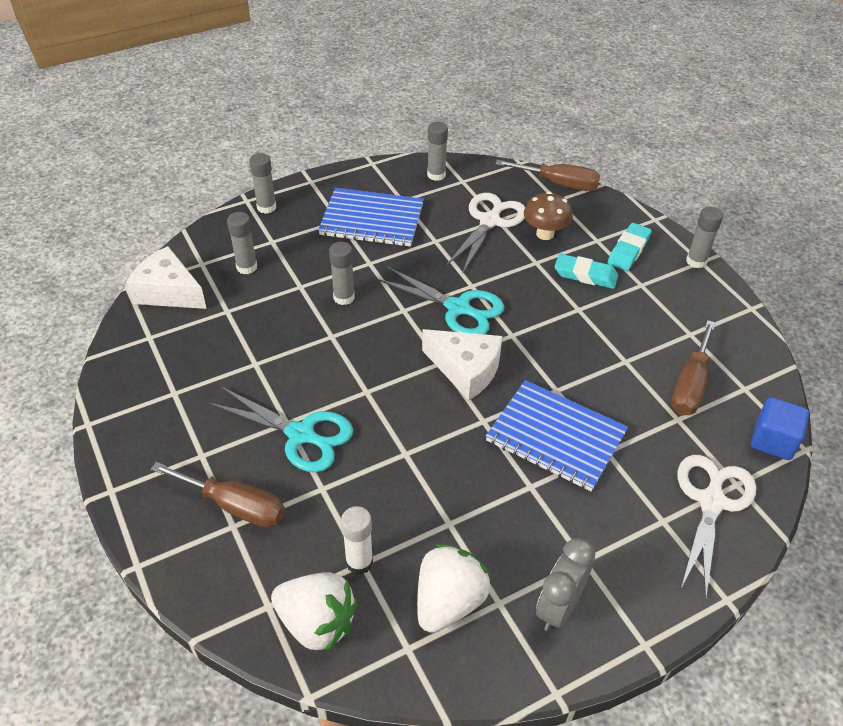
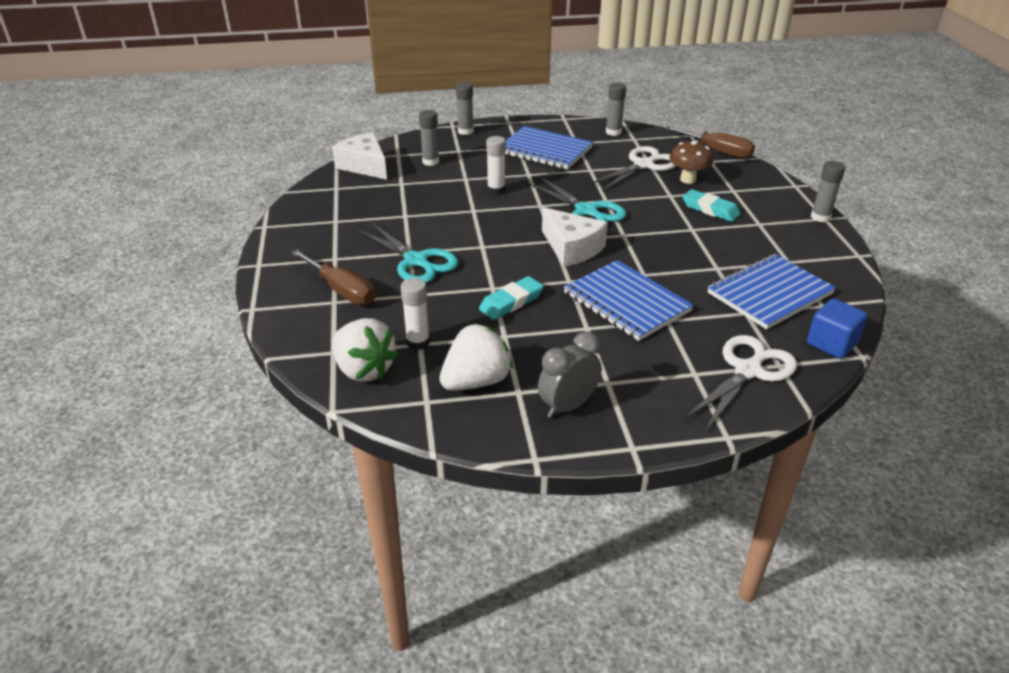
camera: 20 degrees right, 10 degrees down
grey glue stick [329,242,355,305] -> white glue stick [486,136,506,195]
turquoise eraser [608,223,652,271] -> turquoise eraser moved to [479,276,543,320]
brown screwdriver [671,320,716,415] -> blue notebook [707,254,836,329]

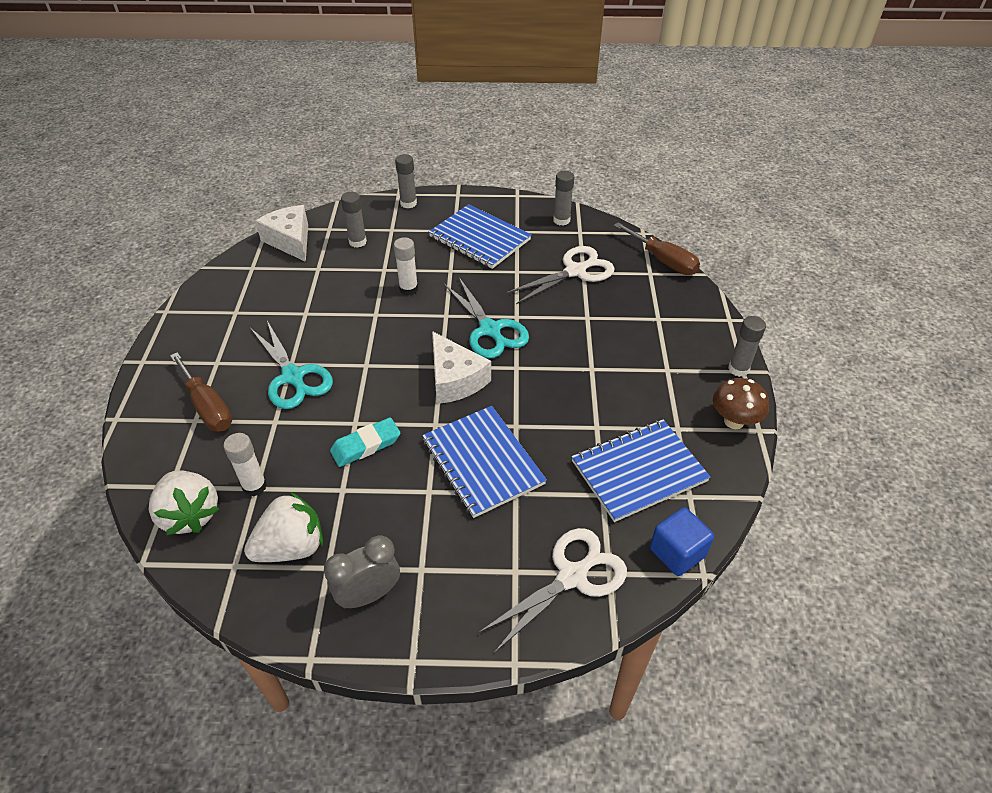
camera: 10 degrees right, 10 degrees up
brown mushroom [669,141,713,184] -> brown mushroom moved to [713,378,769,429]
turquoise eraser [683,189,741,222] -> none

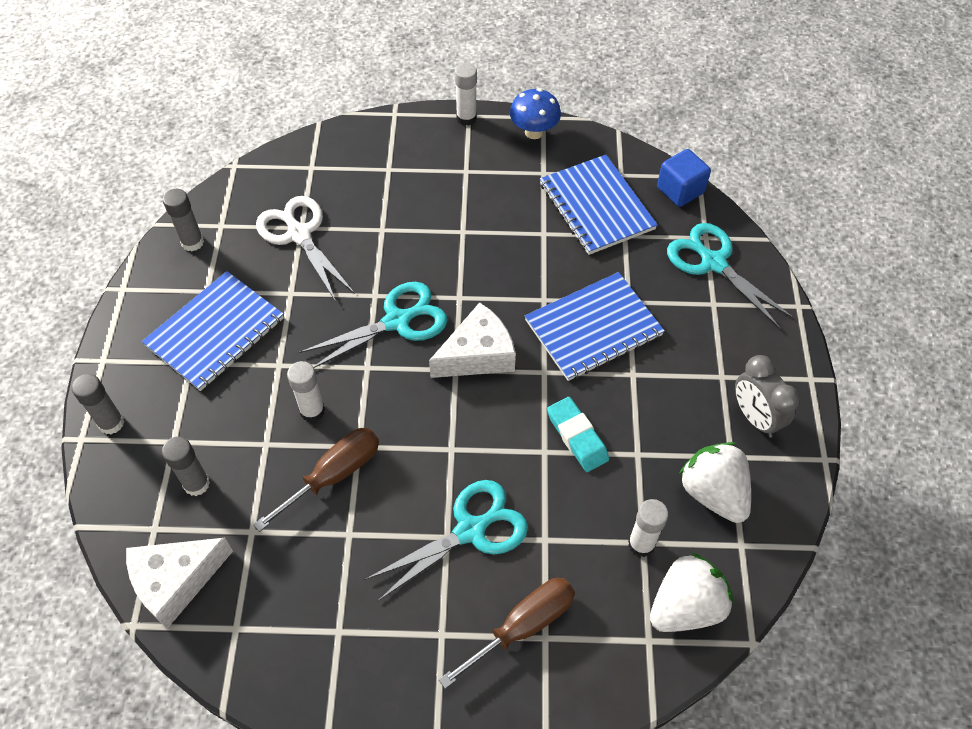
camera: 90 degrees left, 10 degrees up
white scissors [478,528,627,653] -> turquoise scissors [667,223,795,329]
brown screwdriver [614,222,700,275] -> brown screwdriver moved to [253,428,379,532]
brown mushroom [713,378,769,429] -> blue mushroom [510,88,561,139]
grey glue stick [728,316,766,377] -> white glue stick [455,63,477,126]

